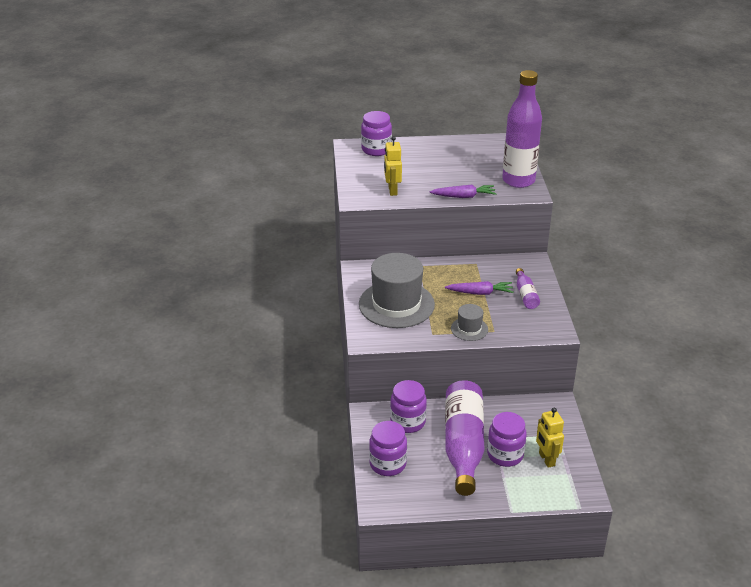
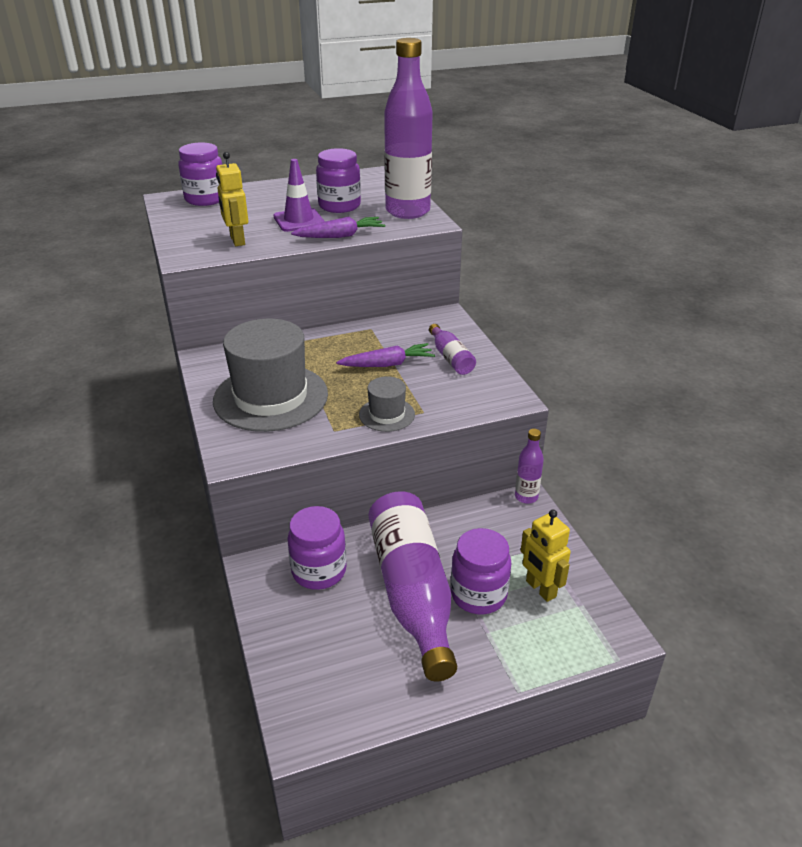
camera: 15 degrees left, 0 degrees up
purple jar [369,421,407,476] -> purple jar moved to [316,148,361,213]
none -> purple traffic cone [274,159,325,232]
none -> purple bottle [515,429,544,504]

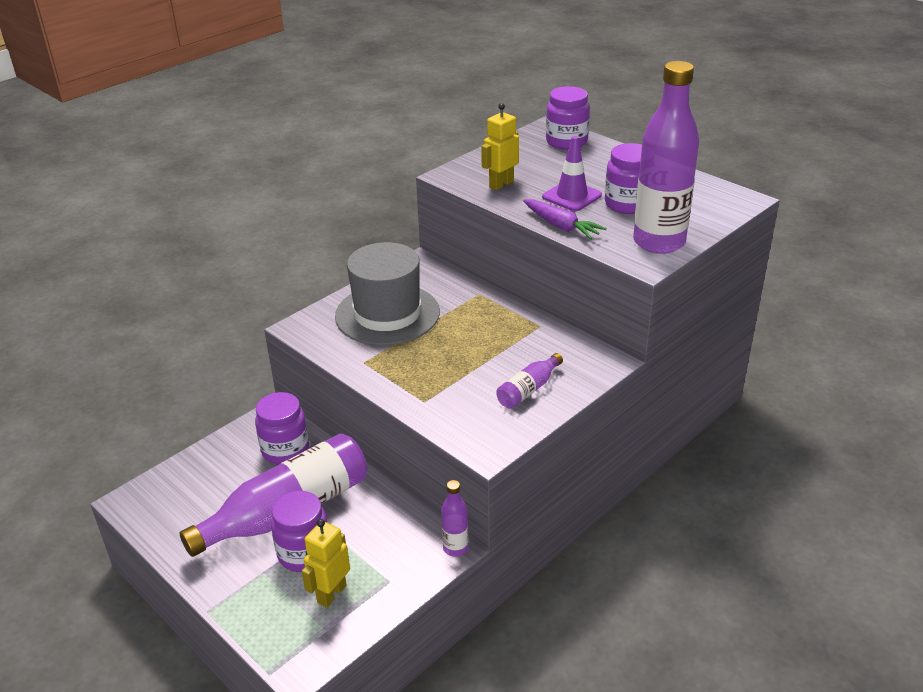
camera: 65 degrees right, 0 degrees up
purple carrot [336,343,435,367] -> none
grey hat [359,376,415,432] -> none

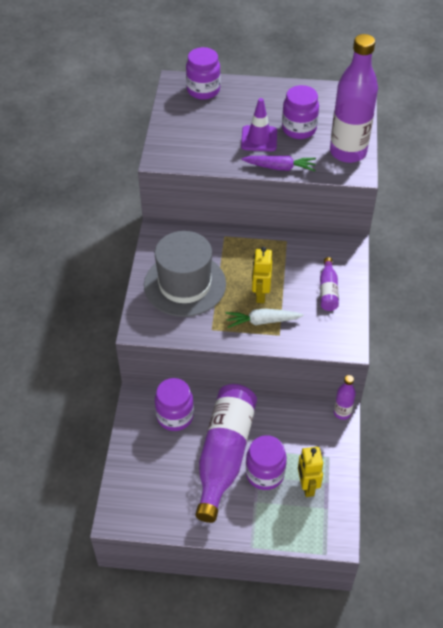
camera: 40 degrees left, 15 degrees up
yellow robot [481,103,519,190] -> yellow robot moved to [252,247,272,303]
none -> white carrot [226,309,304,328]

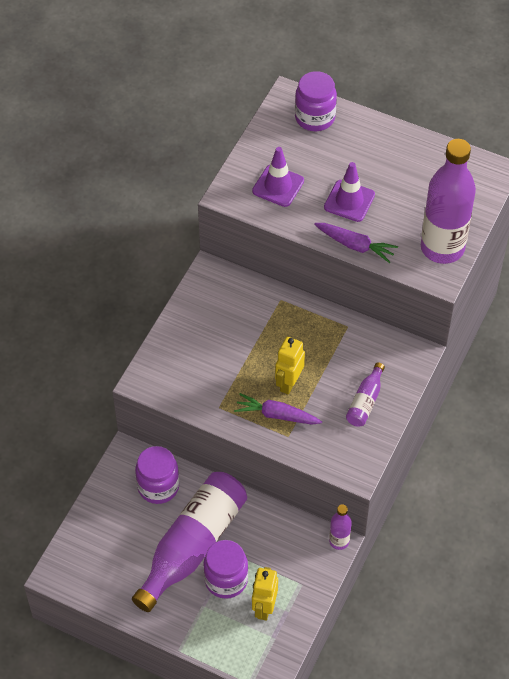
camera: 20 degrees right, 5 degrees up
grey hat [144,231,226,317] -> none
white carrot [226,309,304,328] -> purple carrot [234,393,322,425]
purple jar [282,85,319,139] -> none
none -> purple traffic cone [252,147,304,207]

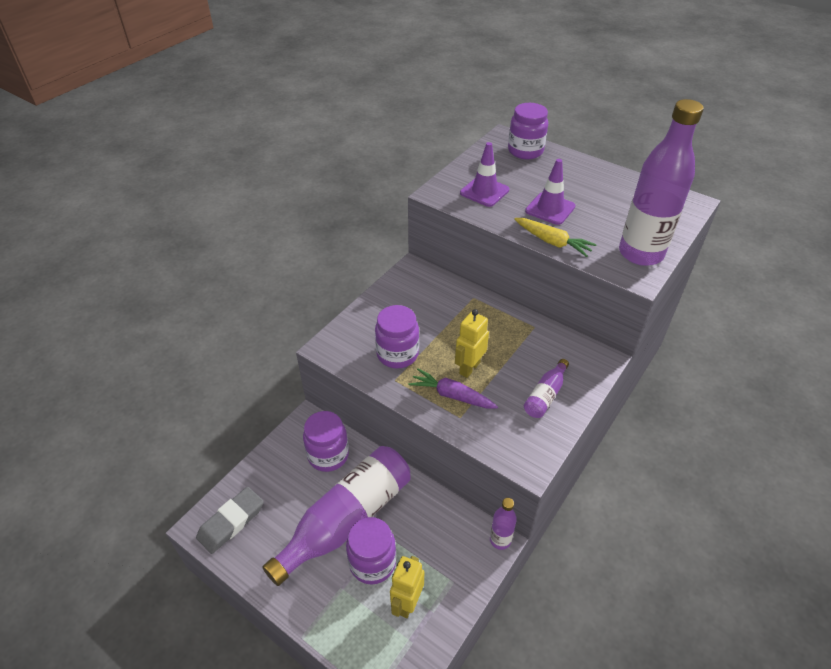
camera: 10 degrees right, 10 degrees down
purple carrot [314,223,398,263] -> yellow carrot [514,218,597,257]
none -> grey eraser [196,487,264,554]
none -> purple jar [375,305,419,368]

